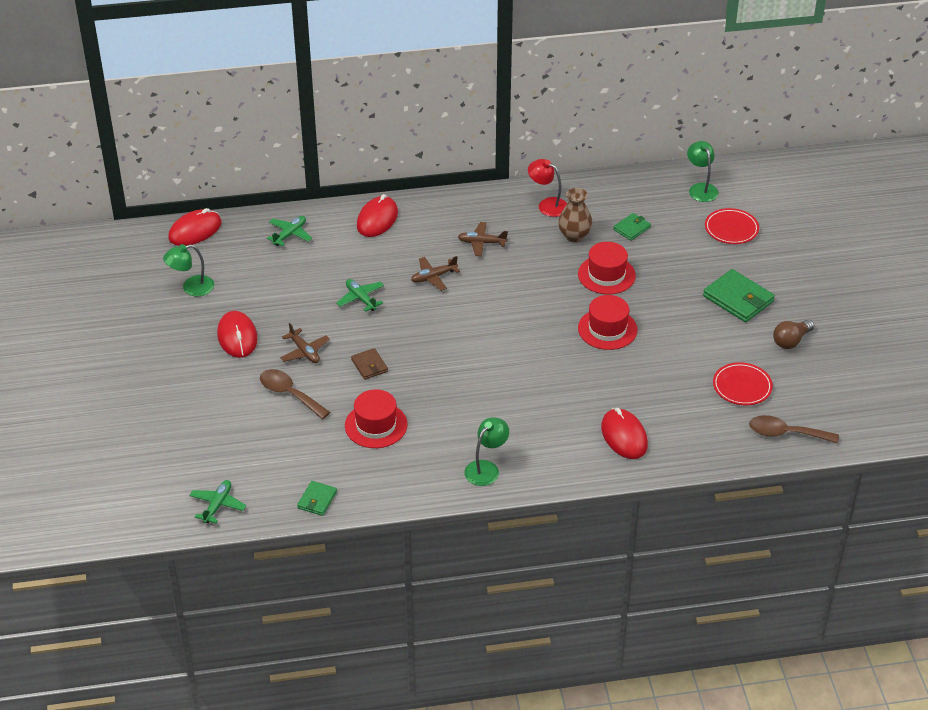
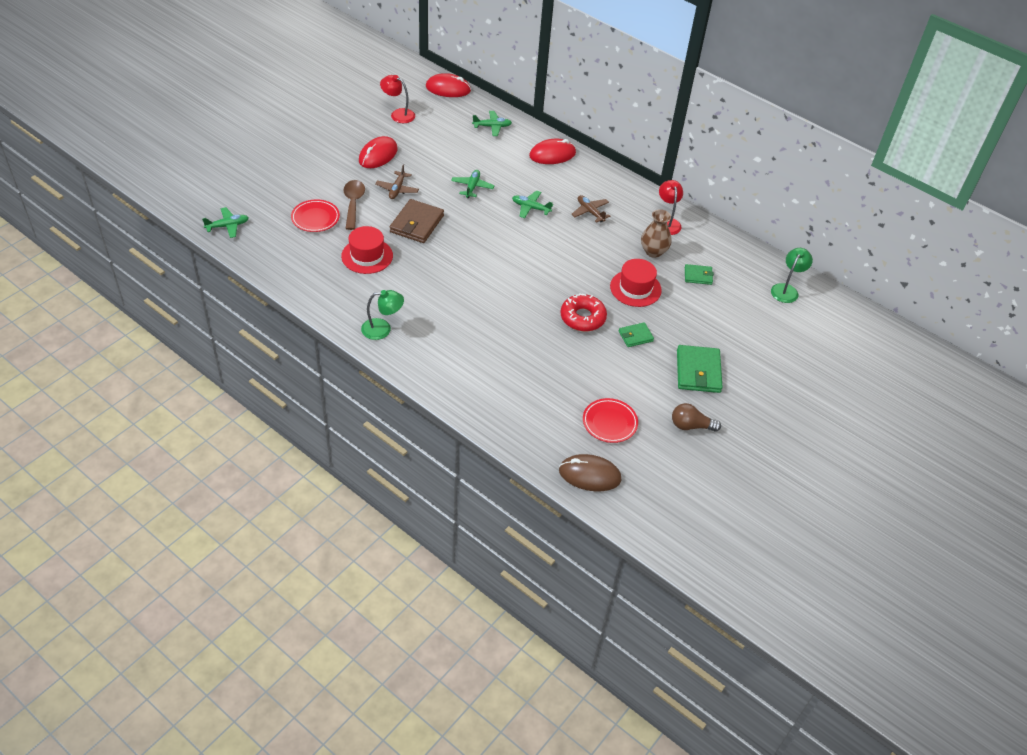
camera: 45 degrees right, 5 degrees up
green lamp [163,244,214,296] -> red lamp [380,75,415,123]
green wallet [297,481,337,516] -> green wallet moved to [619,322,654,347]
brown wallet [351,348,388,380] -> brown wallet [390,199,444,243], size x1.78
brown plane [411,256,460,291] -> green plane [512,191,553,218]
red hat [578,295,638,350] -> red donut [560,294,607,331]
red mouse [601,408,648,459] -> none
red plate [705,208,759,244] -> red plate moved to [291,199,340,232]
brown spoon [749,415,839,443] -> brown mouse [559,454,621,491]

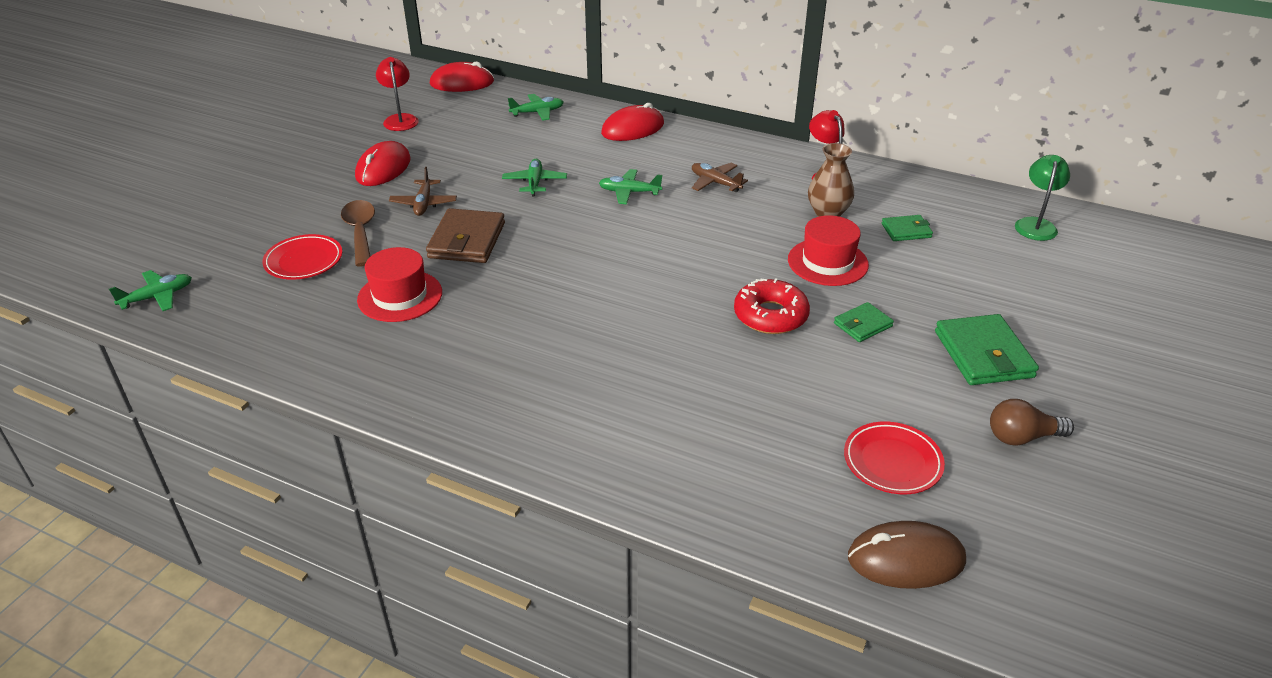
camera: 10 degrees left, 10 degrees down
green lamp [361,290,404,340] -> none
red lamp [380,75,415,123] -> red lamp turned 60 degrees clockwise [376,57,419,131]

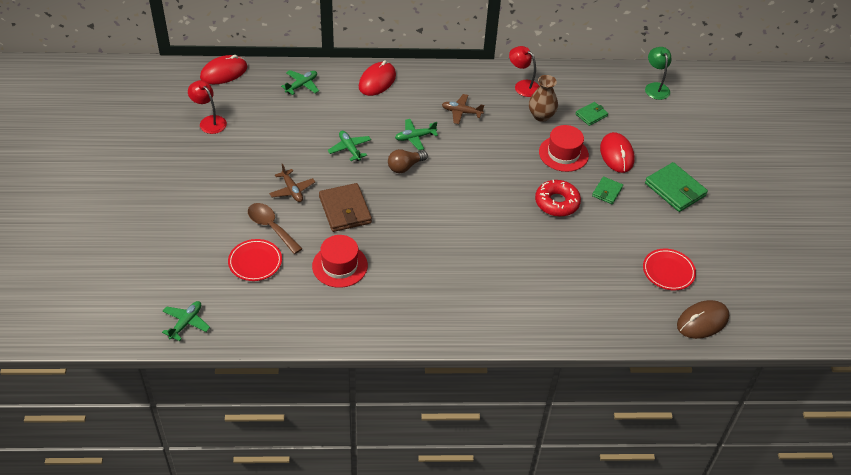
camera: 30 degrees left, 10 degrees up
red mouse [355,141,411,186] -> red mouse moved to [600,132,635,173]
brown light bulb [990,399,1074,446] -> brown light bulb moved to [388,149,428,173]

